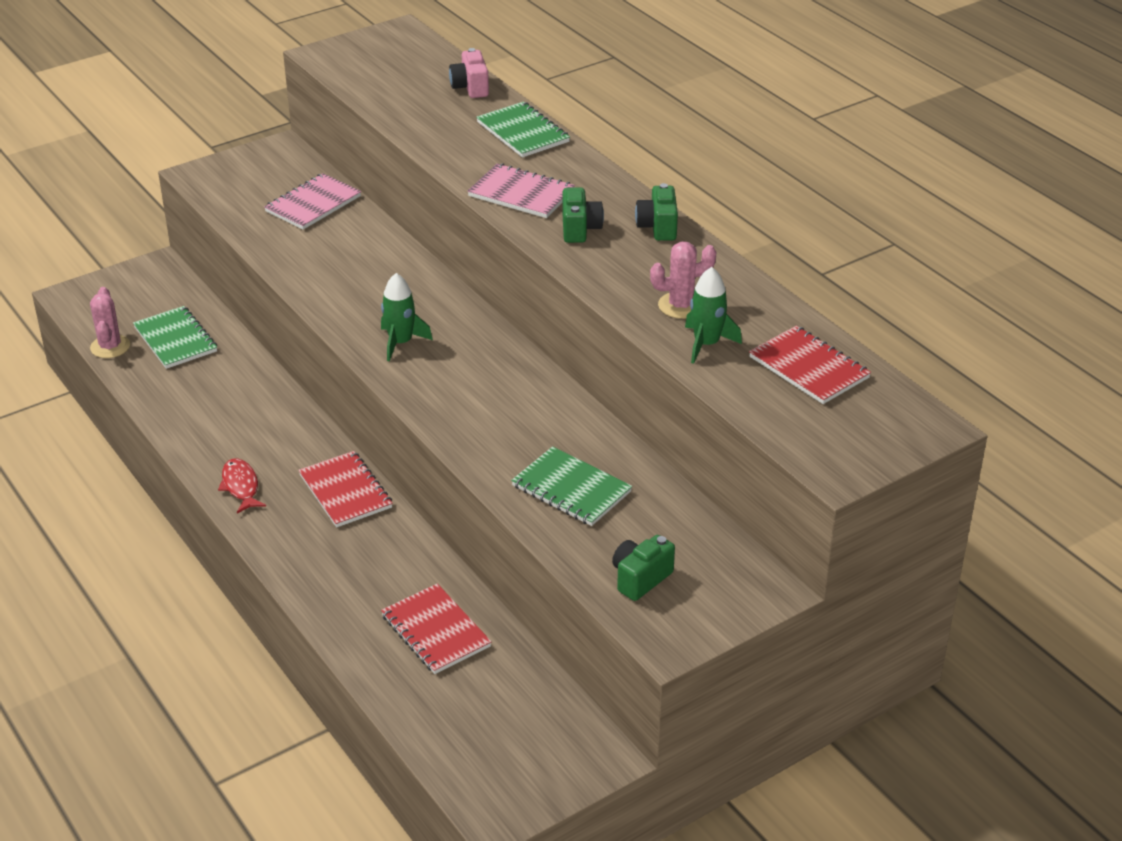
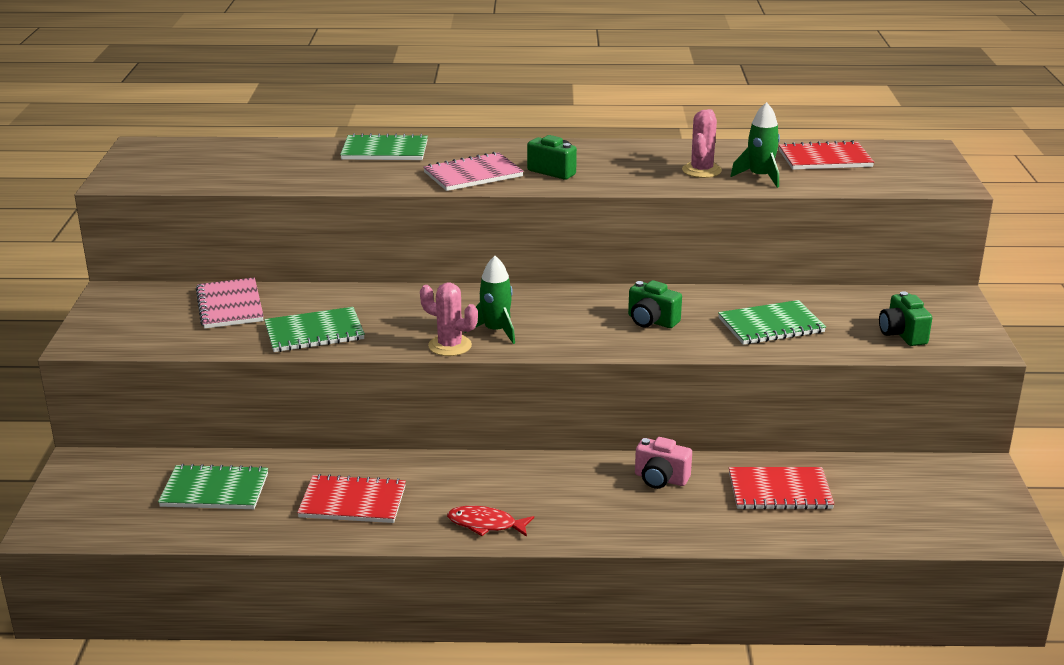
camera: 55 degrees left, 10 degrees down
pink cactus [90,287,130,358] -> pink cactus moved to [420,283,478,356]
red notebook [298,451,393,527] -> red notebook moved to [297,474,406,523]
pink camera [449,48,489,98] -> pink camera moved to [635,437,692,489]
green camera [635,183,678,241] -> green camera moved to [628,280,682,328]
none -> green notebook [264,307,365,352]

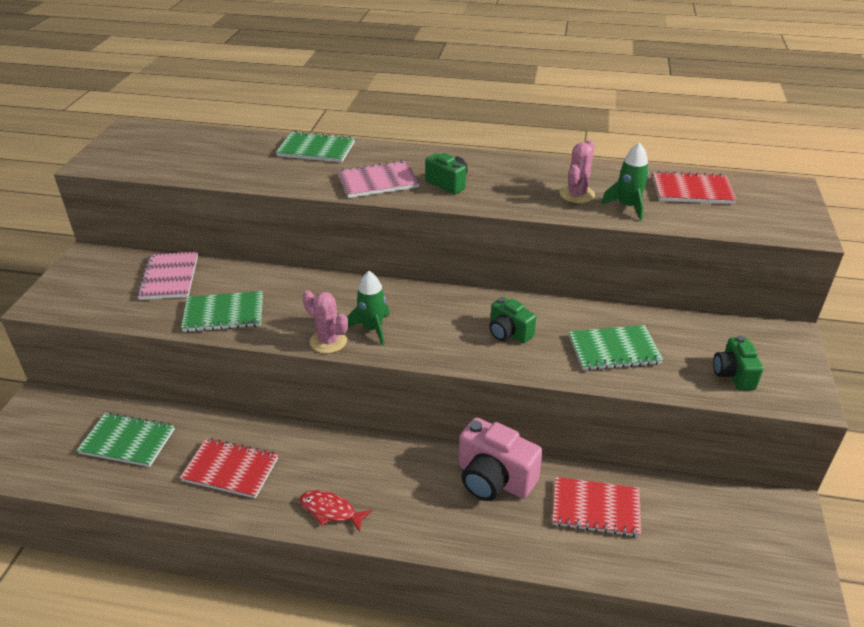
camera: 10 degrees right, 10 degrees up
pink camera [635,437,692,489] -> pink camera [459,417,543,501], size x1.68

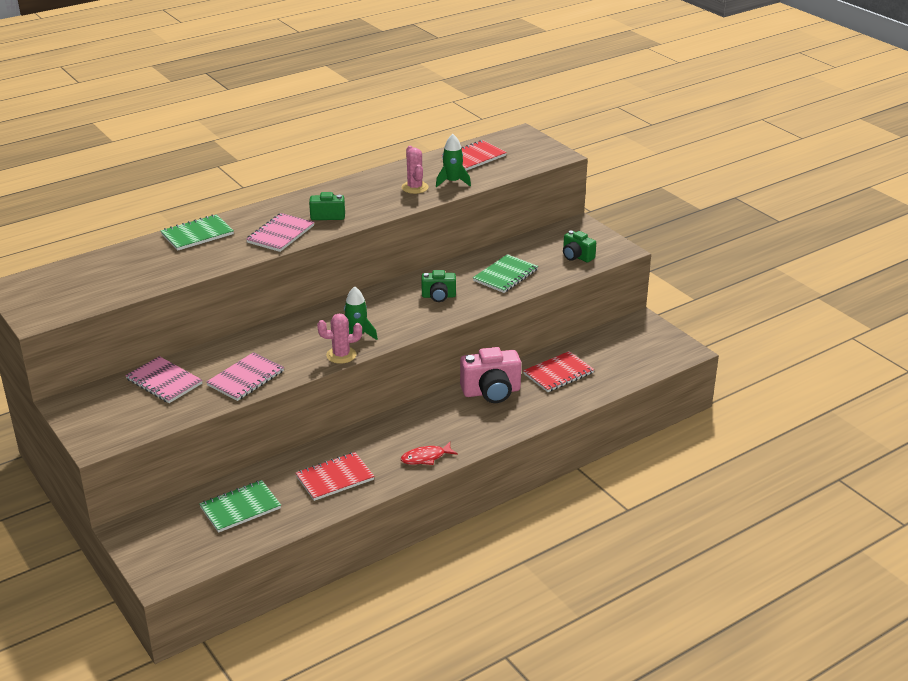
camera: 45 degrees left, 5 degrees down
green notebook [181,291,263,332] -> pink notebook [206,352,284,401]

